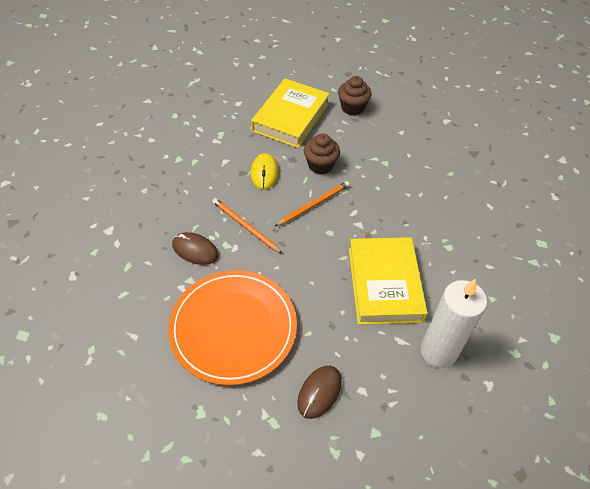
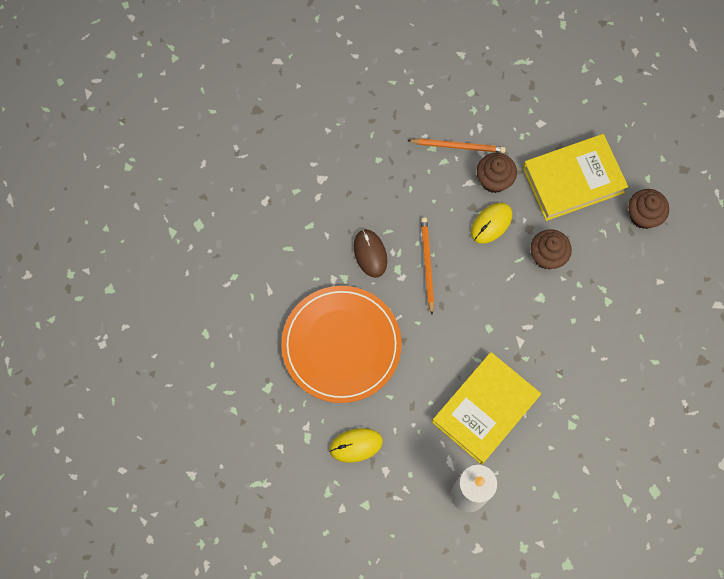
camera: 45 degrees right, 20 degrees up
orange pencil [274,181,350,227] -> orange pencil moved to [407,138,506,153]
brown mouse [297,366,342,419] -> yellow mouse [329,428,383,463]
none -> brown cupcake [477,153,517,193]

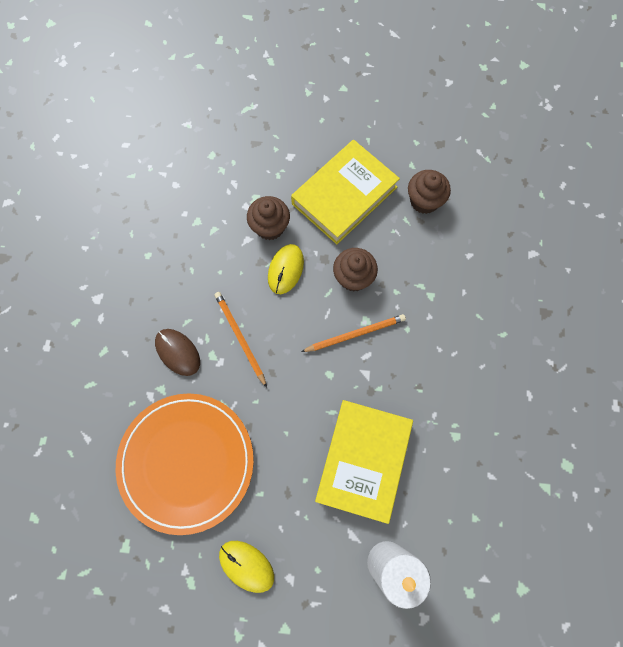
camera: 25 degrees left, 0 degrees up
yellow mouse [329,428,383,463] -> yellow mouse turned 75 degrees clockwise [219,541,274,593]
orange pencil [407,138,506,153] -> orange pencil moved to [301,314,406,352]

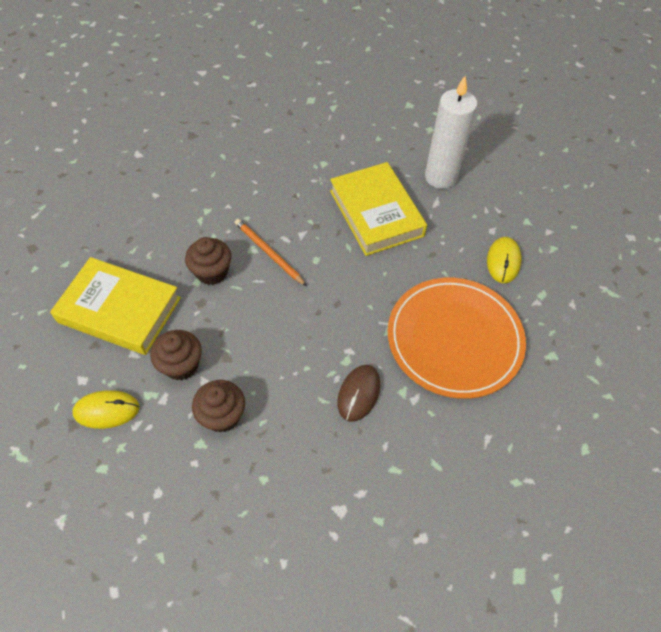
camera: 115 degrees left, 15 degrees down
orange pencil [214,292,267,388] -> none
yellow mouse [268,244,304,294] -> yellow mouse moved to [72,390,140,429]
yellow book [315,400,413,524] -> yellow book turned 75 degrees clockwise [330,162,427,256]
brown cupcake [408,170,451,214] -> brown cupcake moved to [192,380,245,433]

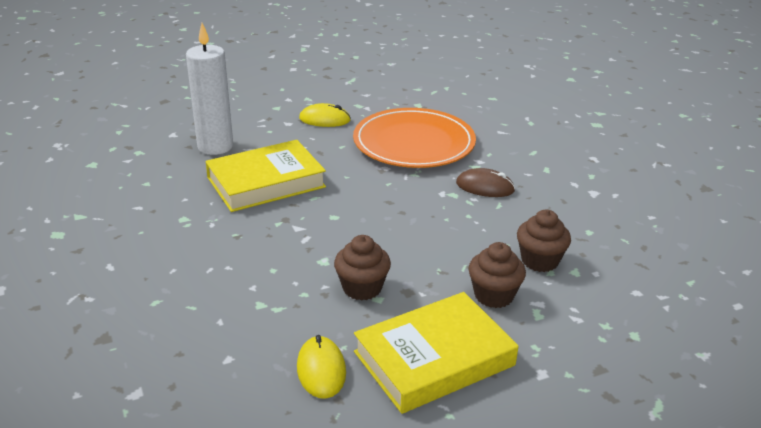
camera: 95 degrees left, 25 degrees down
yellow book [50,257,181,355] -> yellow book turned 45 degrees clockwise [354,292,519,414]
yellow mouse [72,390,140,429] -> yellow mouse moved to [297,335,346,399]
orange pencil [235,219,307,286] -> none

